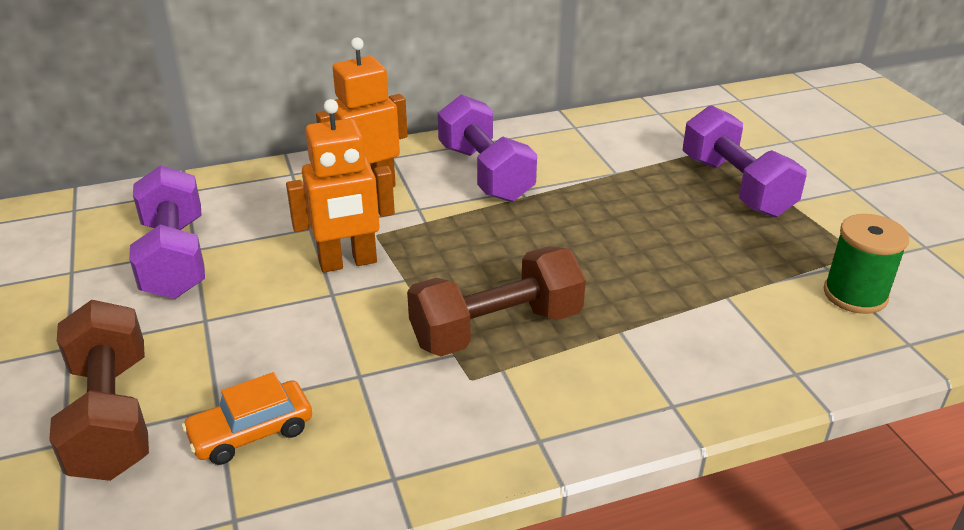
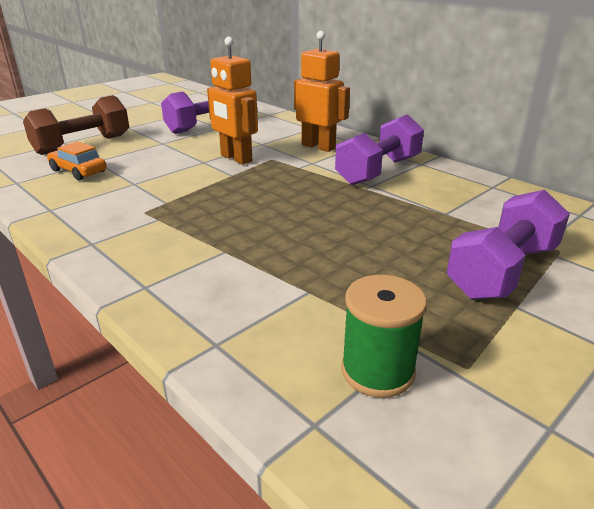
camera: 65 degrees right, 5 degrees down
brown dumbbell [407,246,586,356] -> none

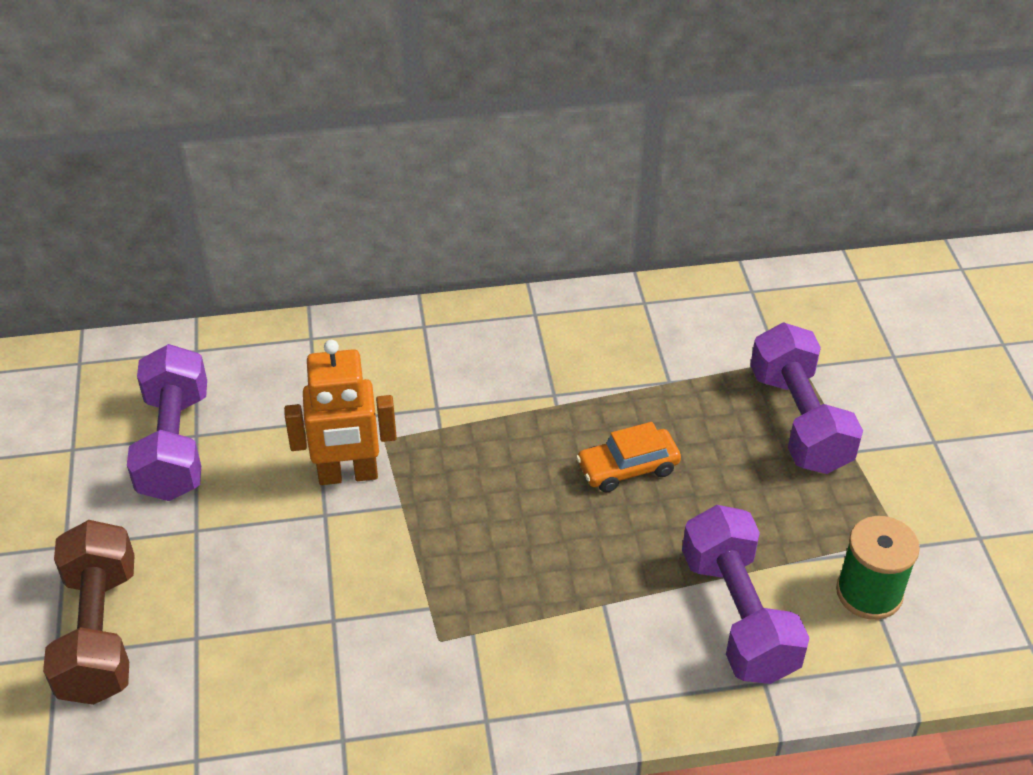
camera: 55 degrees left, 15 degrees up
orange car [47,141,107,180] -> orange car moved to [576,422,681,493]
orange robot [294,31,350,152] -> none
purple dumbbell [335,114,424,186] -> purple dumbbell moved to [682,505,809,684]

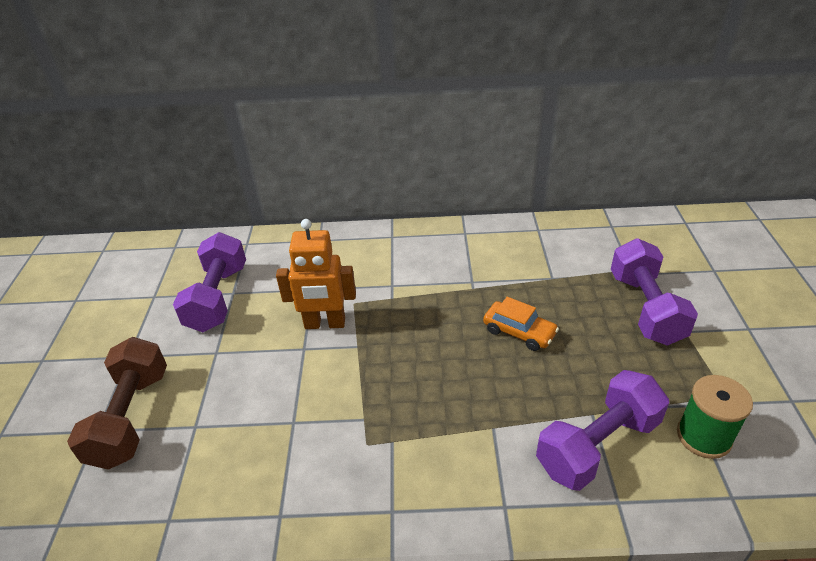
camera: 10 degrees right, 5 degrees down
orange car [576,422,681,493] -> orange car turned 135 degrees counterclockwise [483,297,559,351]
purple dumbbell [682,505,809,684] -> purple dumbbell turned 60 degrees clockwise [536,370,669,491]

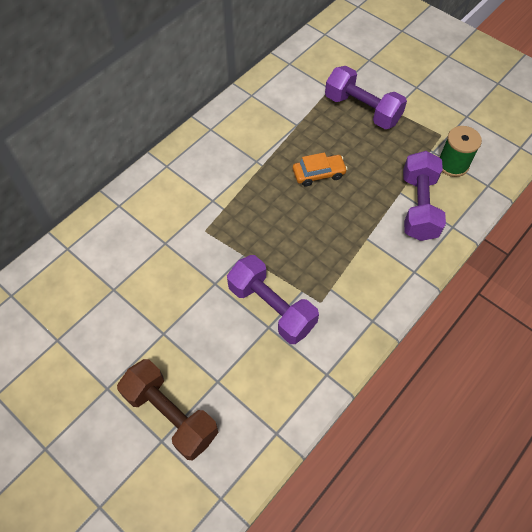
camera: 50 degrees left, 20 degrees up
purple dumbbell [173,232,246,332] -> purple dumbbell moved to [227,255,319,344]
orange robot [276,219,356,329] -> none

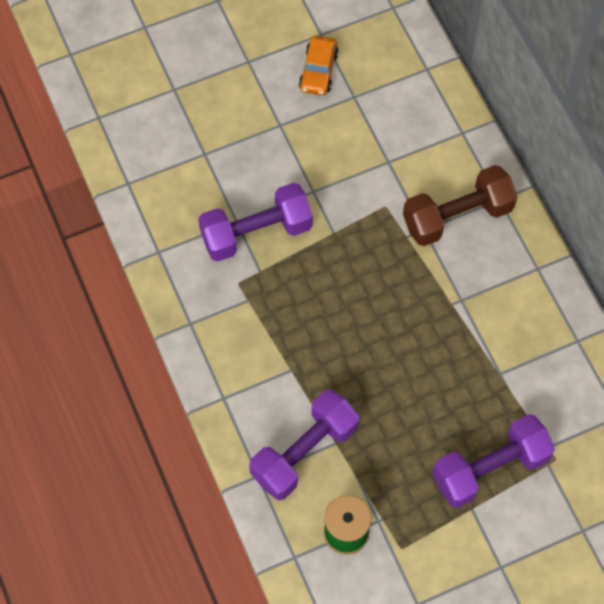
camera: 115 degrees right, 5 degrees up
brown dumbbell [117,359,219,460] -> brown dumbbell moved to [403,165,517,246]
orange car [293,152,347,187] -> orange car moved to [299,36,339,95]
purple dumbbell [403,151,446,241] -> purple dumbbell turned 75 degrees counterclockwise [249,389,359,500]

